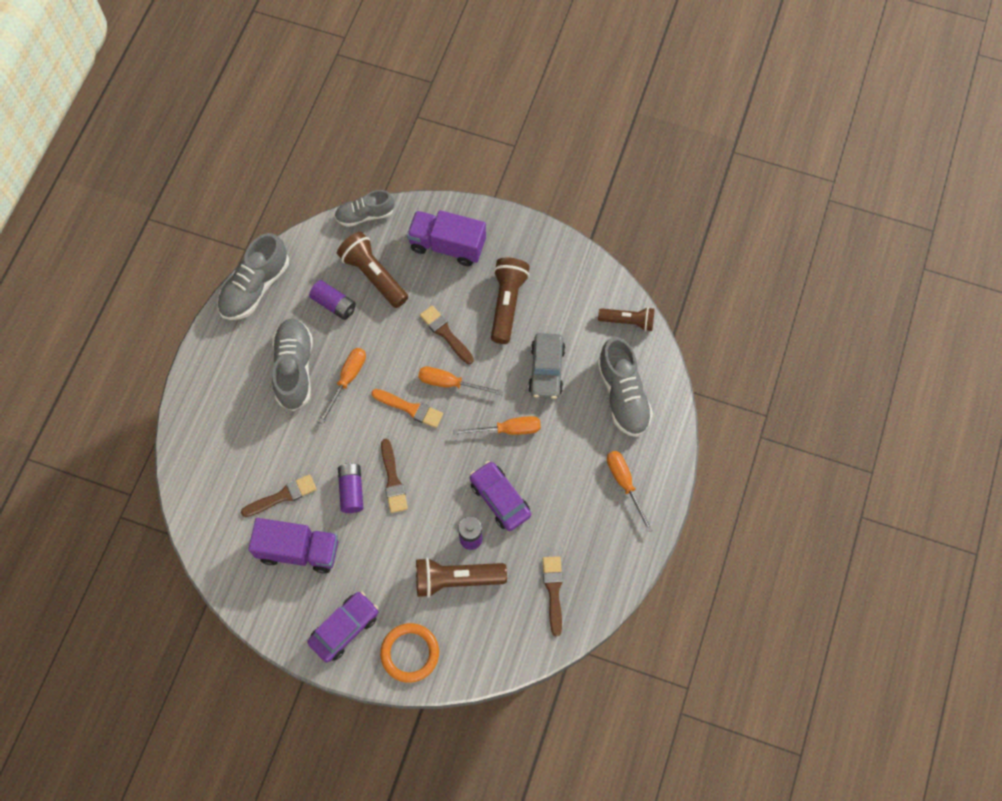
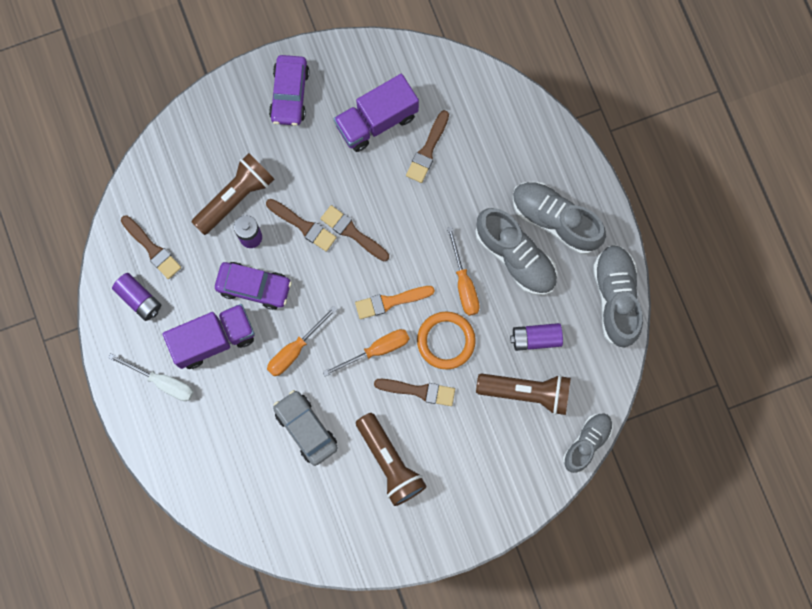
camera: 140 degrees right, 10 degrees up
purple battery [338,463,364,513] -> purple battery moved to [112,273,161,321]
orange ring [380,623,439,683] -> orange ring moved to [417,312,476,370]
purple truck [407,210,486,266] -> purple truck moved to [163,304,255,369]
grey shoe [597,337,653,437] -> grey shoe moved to [512,181,606,254]
brown flashlight [598,307,654,331] -> none
orange screwdriver [607,451,653,532] -> white screwdriver [108,353,194,401]
none -> brown brush [266,199,337,251]

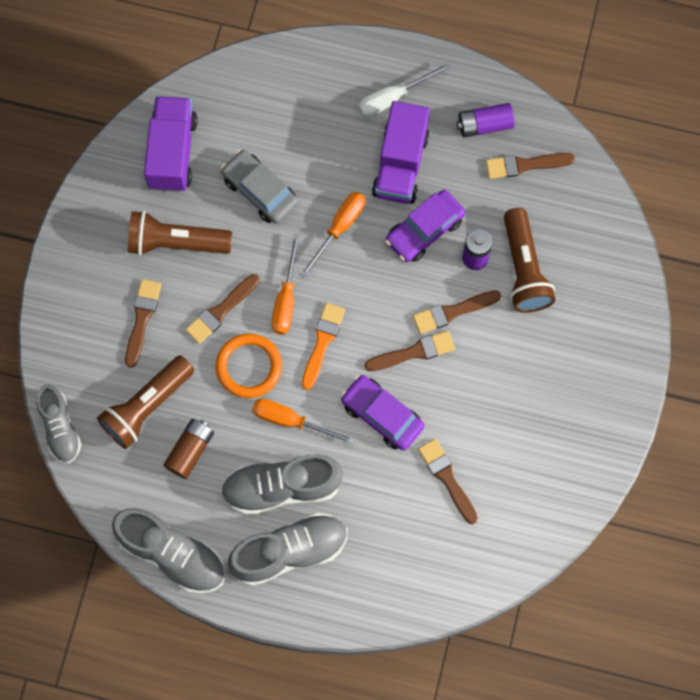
camera: 125 degrees right, 5 degrees down
orange screwdriver [267,306,337,376] -> orange screwdriver turned 45 degrees clockwise [300,192,365,278]
purple car [269,55,309,126] -> purple car moved to [340,375,424,450]
grey car [273,390,338,466] -> grey car turned 135 degrees counterclockwise [221,150,298,224]
purple truck [334,74,419,152] -> purple truck moved to [144,96,198,192]
purple battery [510,323,563,351] -> brown battery [163,419,214,479]
none -> brown brush [125,279,161,368]

